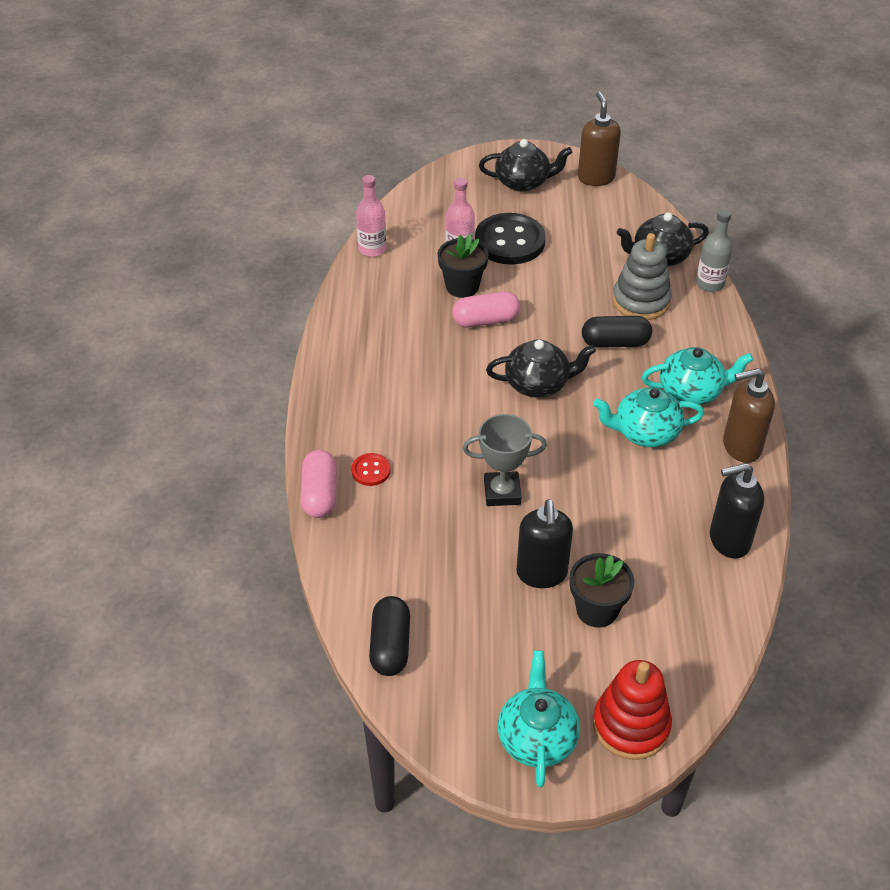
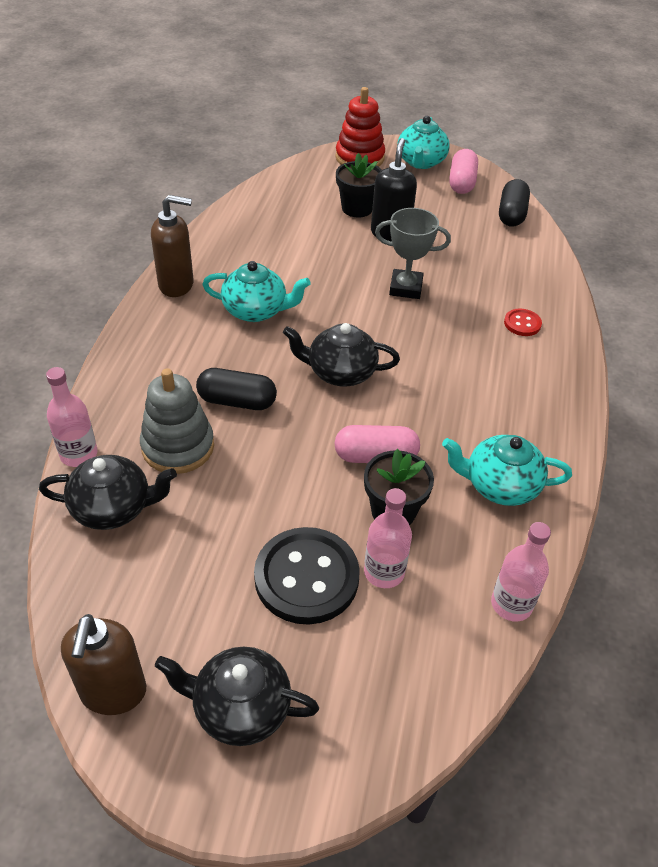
camera: 170 degrees left, 0 degrees up
pink capsule [300,450,337,518] -> pink capsule moved to [449,149,478,194]
turquoise teapot [642,347,753,405] -> turquoise teapot moved to [442,435,572,506]
grey bottle [696,209,733,292] -> pink bottle [46,367,97,467]
black soap dispenser [710,463,764,559] -> none

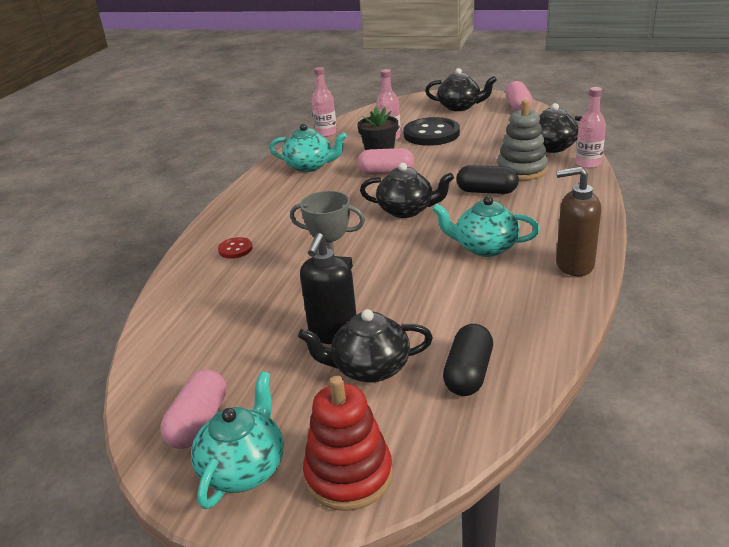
camera: 170 degrees left, 15 degrees down
brown soap dispenser [61,614,146,715] -> pink capsule [506,81,532,111]
black flower pot [336,153,382,218] -> black teapot [298,309,433,383]
black capsule [499,179,530,227] -> black capsule moved to [443,324,493,396]

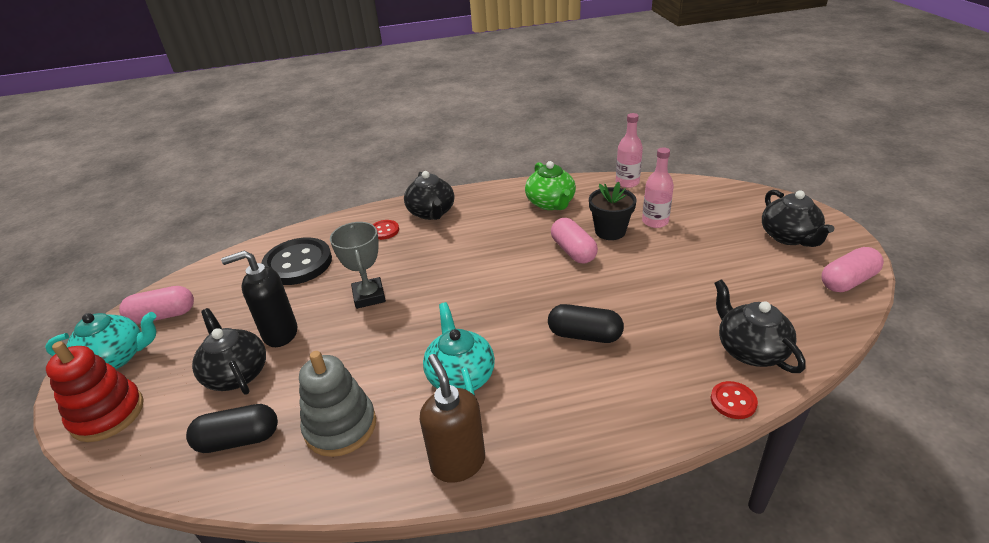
camera: 60 degrees right, 5 degrees up
turquoise teapot [269,124,347,172] -> green teapot [525,161,576,210]
black teapot [360,163,454,218] -> black teapot moved to [404,171,454,220]
black button [403,117,460,146] -> black button moved to [261,237,332,285]
black capsule [457,165,519,194] -> black capsule turned 60 degrees counterclockwise [548,304,624,343]
grey stacking toy [497,100,548,180] -> grey stacking toy moved to [299,351,376,457]
pink bottle [575,87,606,168] -> red button [711,381,758,419]

